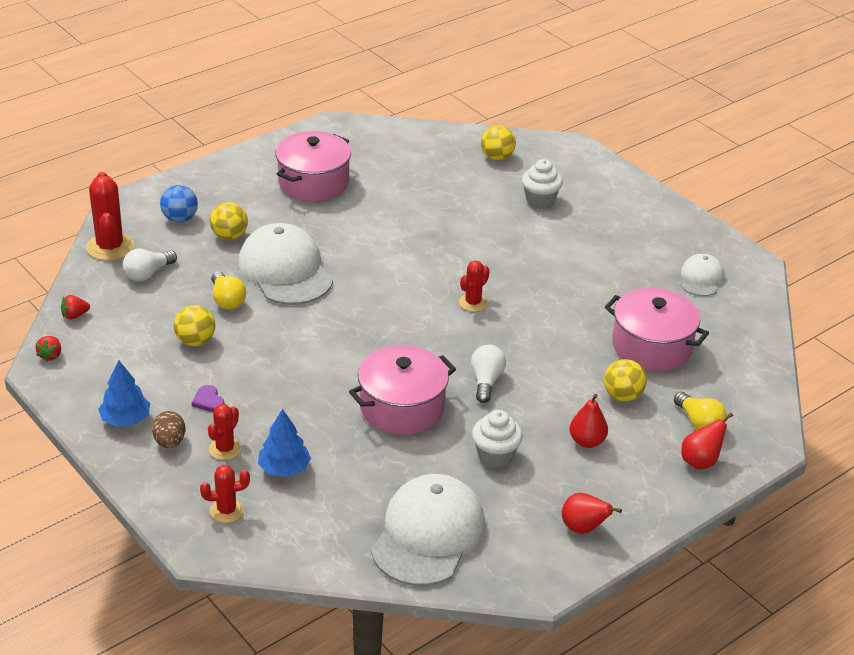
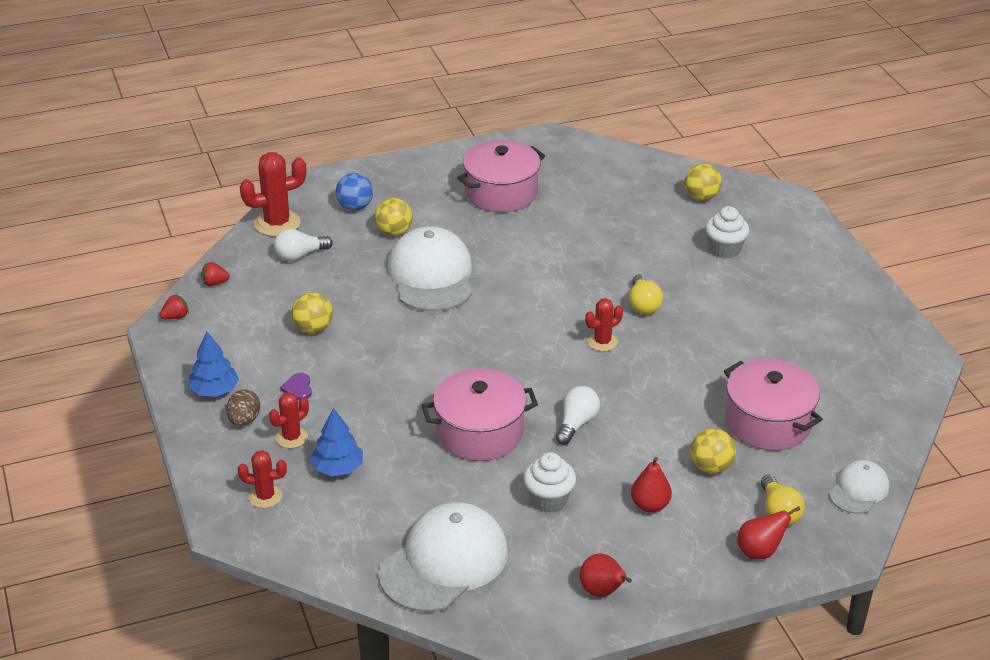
camera: 20 degrees right, 0 degrees up
red strawberry [36,336,61,362] -> red strawberry turned 150 degrees counterclockwise [160,294,189,319]
red cactus [86,172,134,261] -> red cactus turned 60 degrees clockwise [240,152,306,237]
yellow light bulb [211,271,246,309] -> yellow light bulb moved to [629,274,663,314]
white cap [680,254,724,296] -> white cap moved to [829,460,889,514]

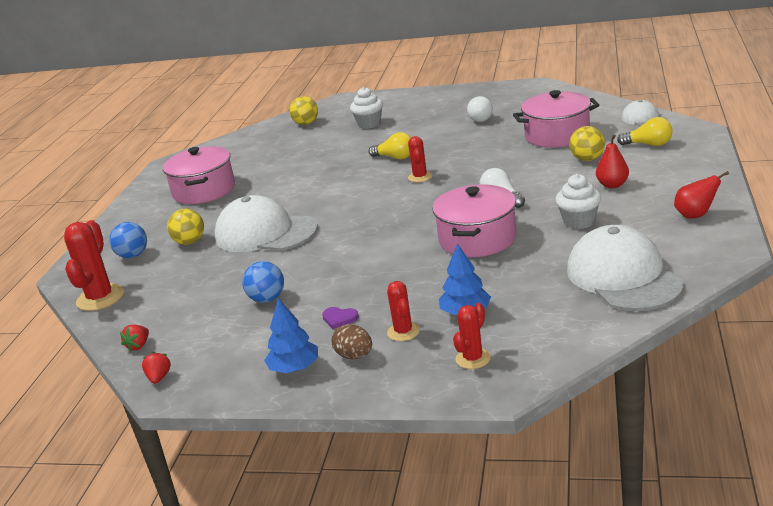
camera: 55 degrees left, 10 degrees down
white light bulb [274,229,333,261] -> white light bulb moved to [467,96,493,122]
yellow ball [292,292,333,334] -> blue ball [242,261,284,303]
red pear [737,506,800,559] -> none

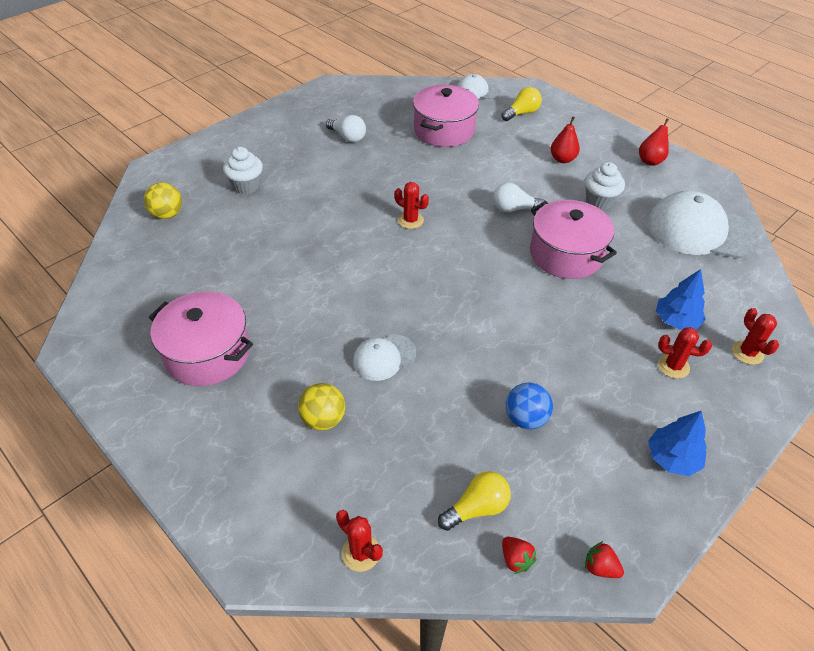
camera: 60 degrees left, 20 degrees up
red cactus [64,220,124,311] -> red cactus [336,510,383,572], size x0.59
blue ball [109,222,147,258] -> none
white cap [214,195,318,252] -> white cap [353,334,416,381], size x0.52
purple heart [322,307,359,329] -> none
brown egg [332,324,372,359] -> none
yellow light bulb [369,132,411,159] -> yellow light bulb moved to [438,471,511,531]
yellow ball [569,126,605,161] -> none

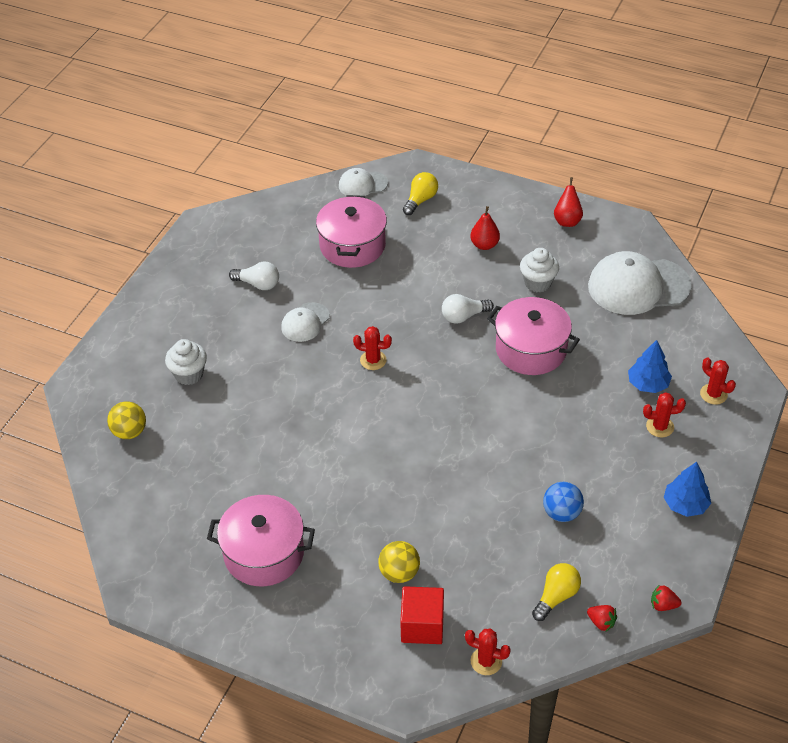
camera: 20 degrees left, 0 degrees up
white cap [353,334,416,381] -> white cap moved to [281,302,330,342]
none -> red cube [400,586,444,644]

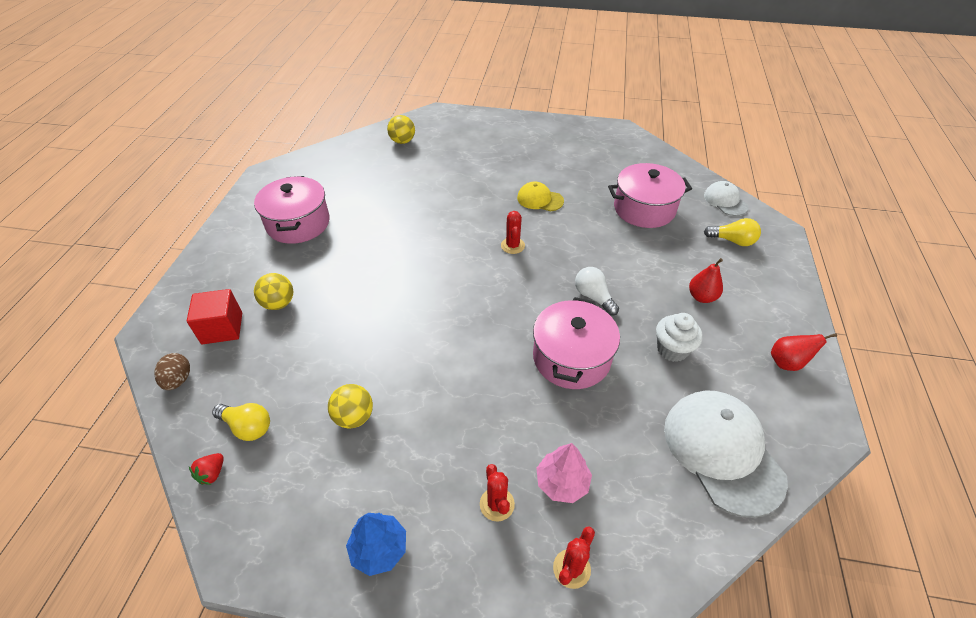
camera: 75 degrees right, 0 degrees up
white cupcake [165,339,207,385] -> none
white light bulb [229,261,279,290] -> none
white cap [281,302,330,342] -> yellow cap [517,182,564,211]
red cactus [465,629,511,675] -> brown egg [154,353,190,390]
blue ball [543,482,584,522] -> yellow ball [328,384,373,429]
blue tree [628,340,672,393] -> pink tree [536,443,592,503]
red strawberry [651,584,682,611] -> none

